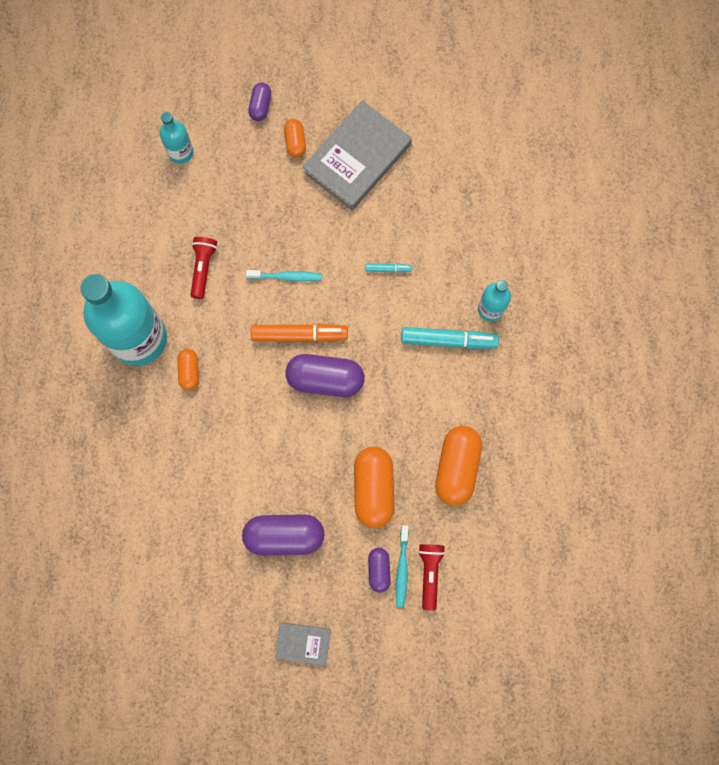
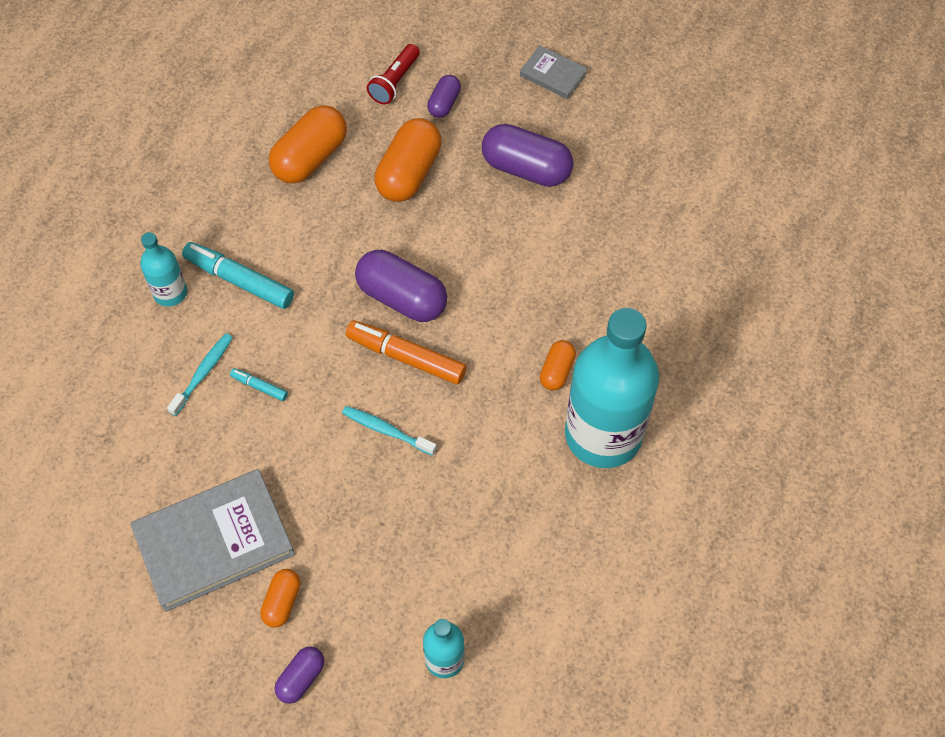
camera: 155 degrees left, 15 degrees down
red flashlight [191,237,217,299] -> none
turquoise toothbrush [396,525,409,607] -> turquoise toothbrush moved to [167,333,233,416]

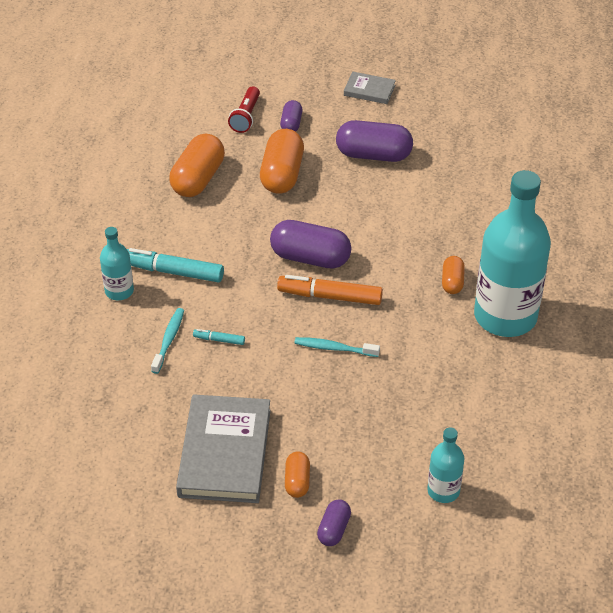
camera: 15 degrees left, 15 degrees down
grey book [130,469,295,612] -> grey book turned 45 degrees counterclockwise [176,394,271,503]

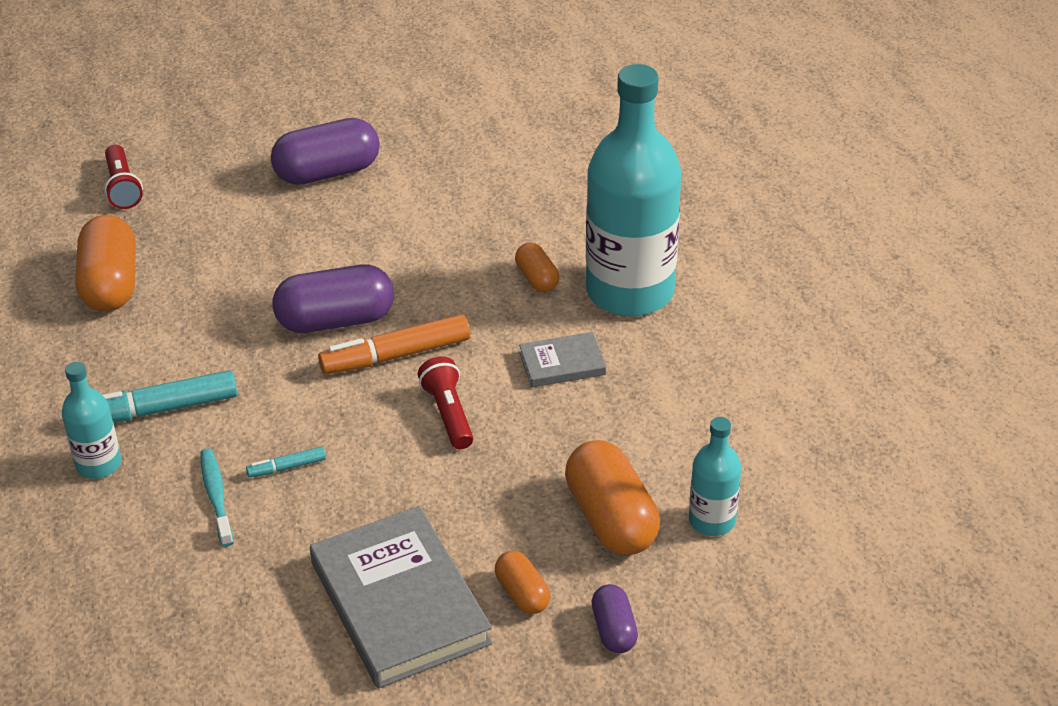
camera: 30 degrees left, 5 degrees down
orange capsule [260,129,304,194] -> orange capsule moved to [565,440,660,555]
purple capsule [280,100,303,132] -> none
turquoise toothbrush [295,337,380,357] -> red flashlight [418,356,473,449]
grey book [344,72,396,104] -> grey book moved to [519,332,606,387]

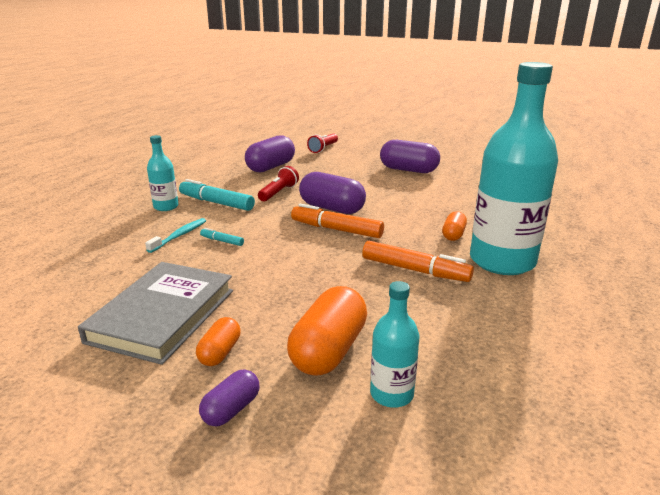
camera: 45 degrees right, 15 degrees down
orange capsule [75,215,136,311] -> purple capsule [245,135,295,172]
red flashlight [418,356,473,449] -> red flashlight moved to [258,166,299,201]
grey book [519,332,606,387] -> orange marker [362,241,474,282]

